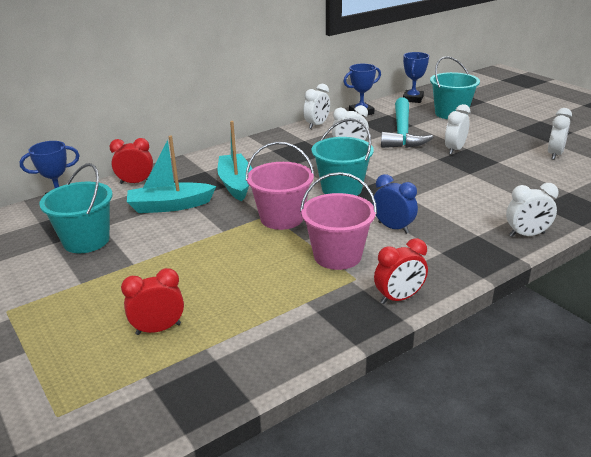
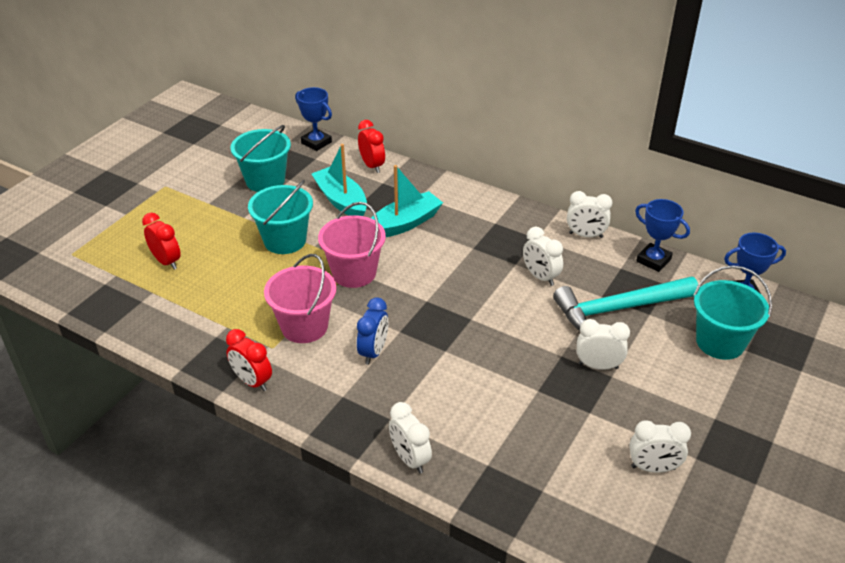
camera: 65 degrees right, 10 degrees up
turquoise bucket [311,118,374,196] -> turquoise bucket moved to [248,180,313,254]

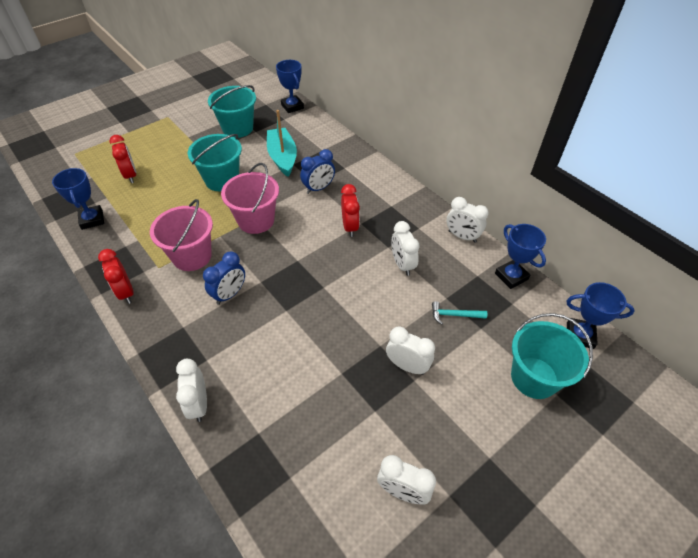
camera: 20 degrees right, 10 degrees up
red clock [358,120,385,173] -> red clock moved to [341,184,360,237]
turquoise boat [371,165,443,237] -> blue clock [300,149,335,194]
turquoise hammer [553,277,698,331] -> turquoise hammer [432,301,487,325], size x0.41
none -> blue trophy [52,168,104,230]

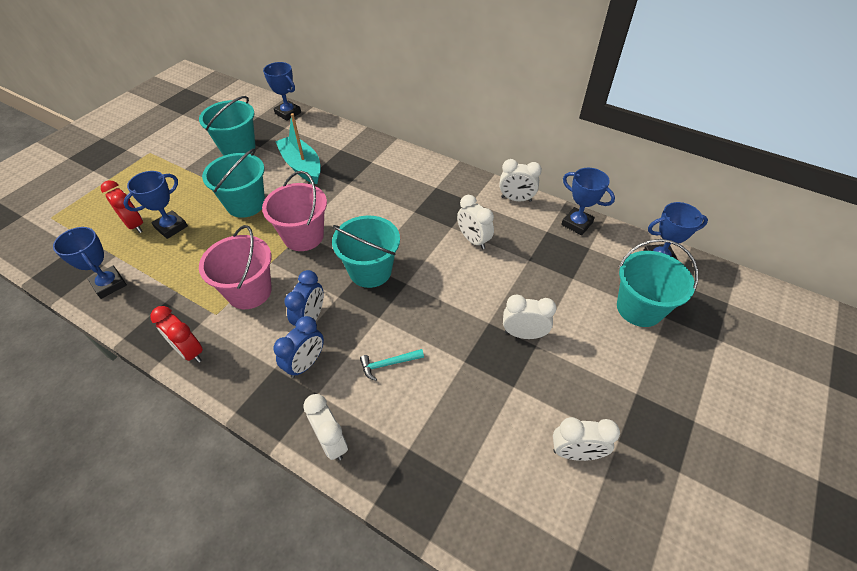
camera: 20 degrees left, 0 degrees up
blue clock [300,149,335,194] -> blue clock moved to [274,316,324,378]
red clock [341,184,360,237] -> none
turquoise hammer [432,301,487,325] -> turquoise hammer moved to [360,349,424,381]
none -> blue trophy [124,171,188,239]
none -> turquoise bucket [332,215,400,288]

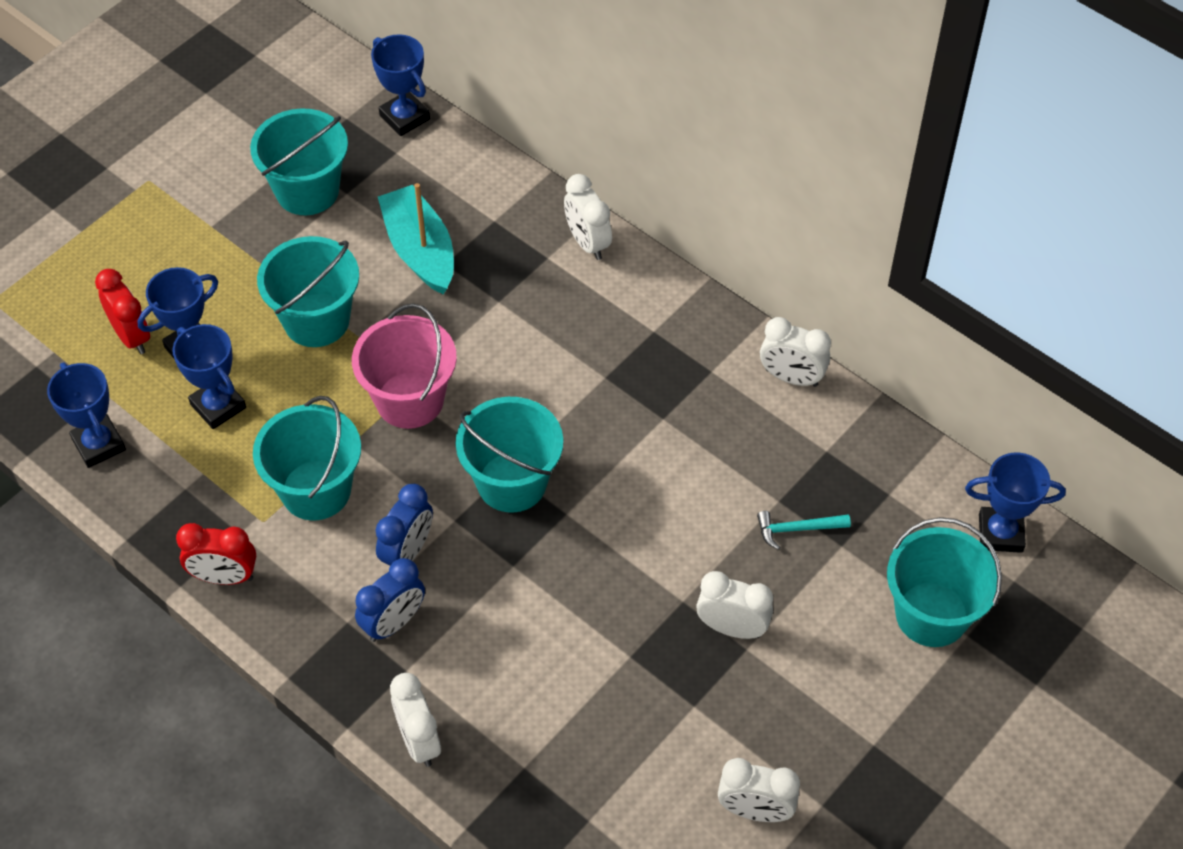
camera: 10 degrees right, 5 degrees up
red clock [150,306,203,363] -> red clock turned 45 degrees counterclockwise [176,523,256,585]
pink bucket [199,225,272,309] -> turquoise bucket [253,396,361,521]
turquoise hammer [360,349,424,381] -> turquoise hammer moved to [757,511,851,550]
white clock [457,195,494,249] -> white clock moved to [564,174,612,260]
blue trophy [561,168,615,235] -> blue trophy moved to [173,324,246,429]

